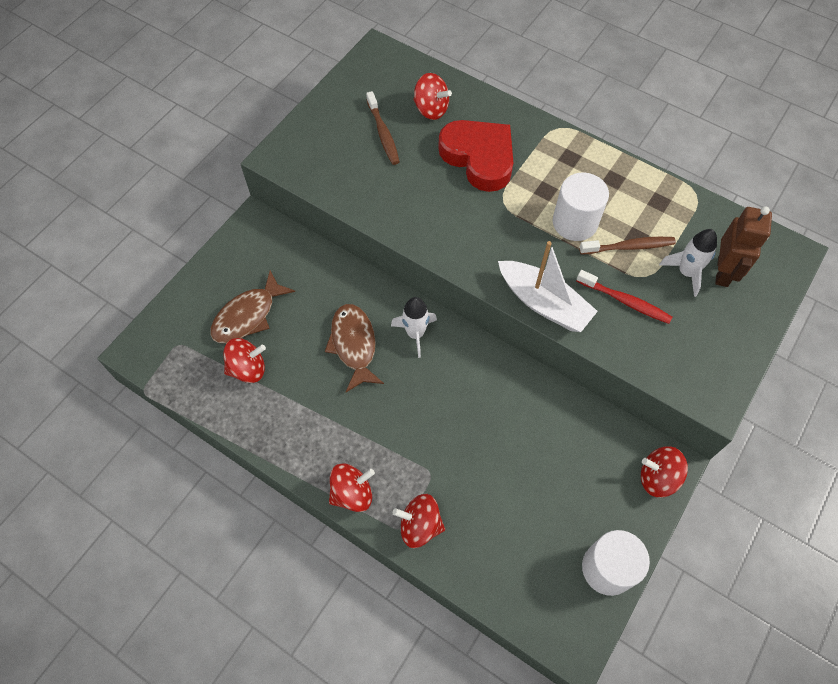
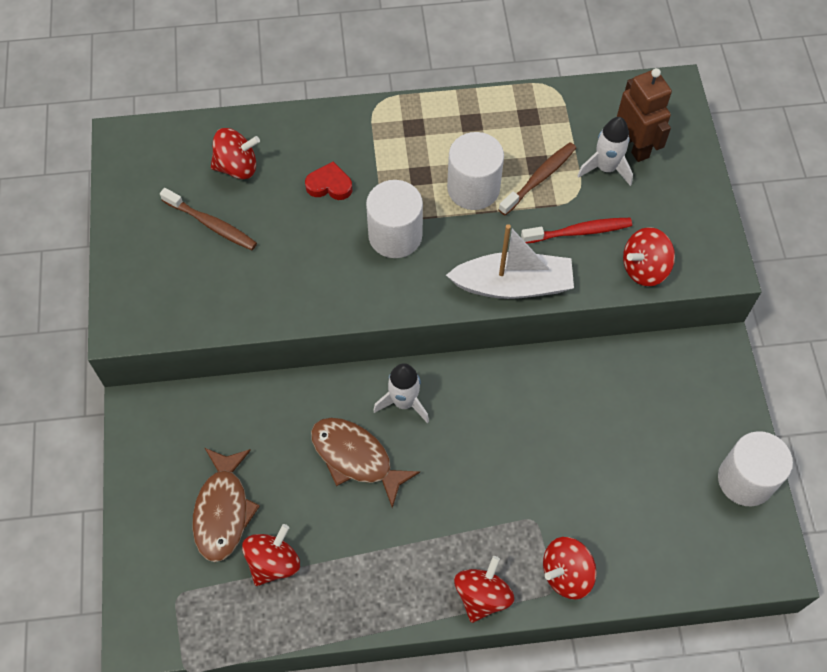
camera: 40 degrees left, 0 degrees up
red heart [438,120,513,192] -> red heart [305,162,352,200], size x0.46
red spinning top [641,446,688,497] -> red spinning top moved to [623,227,675,286]
none -> white cylinder [366,180,423,258]

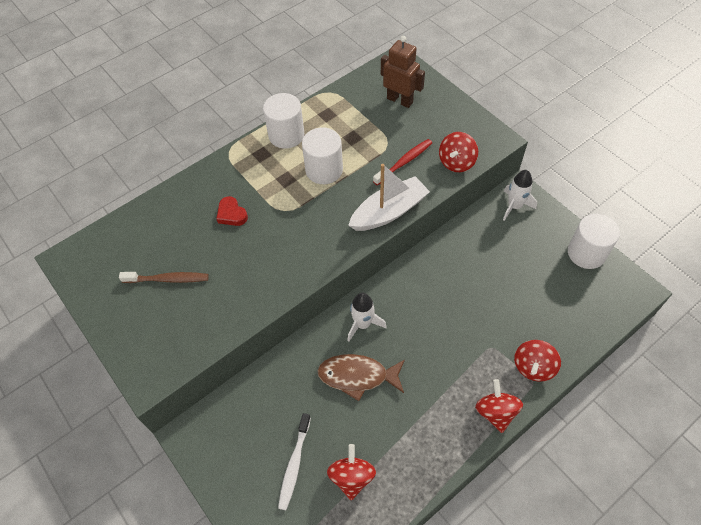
camera: 30 degrees left, 5 degrees down
brown fish [192,448,260,562] -> white toothbrush [278,413,311,510]
red spinning top [211,128,260,179] -> none
red heart [305,162,352,200] -> red heart turned 105 degrees counterclockwise [217,196,248,226]
white cylinder [366,180,423,258] -> white cylinder moved to [263,93,304,149]
brown toothbrush [498,142,576,215] -> none
white rocket [577,117,633,186] -> white rocket moved to [503,170,537,221]

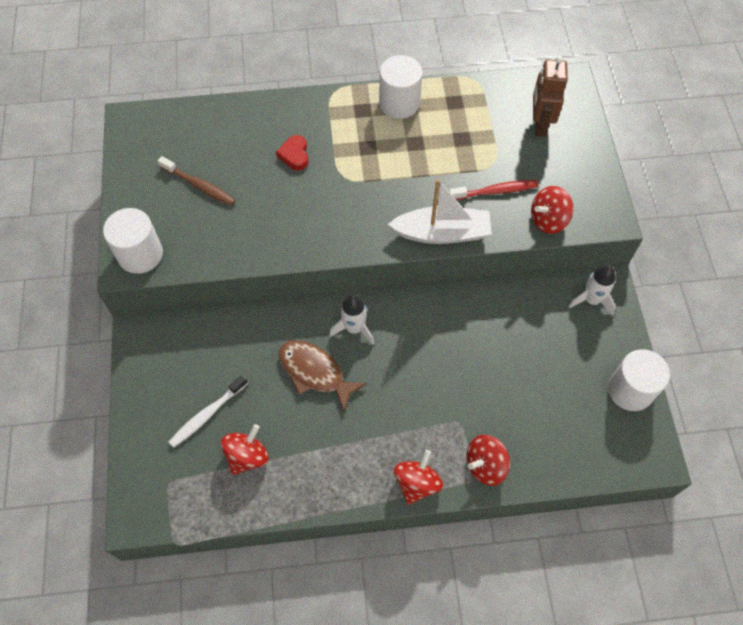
camera: 30 degrees right, 5 degrees up
white cylinder [302,127,343,184] -> white cylinder moved to [103,208,163,274]
brown robot [381,36,425,108] -> brown robot turned 150 degrees counterclockwise [533,56,568,137]

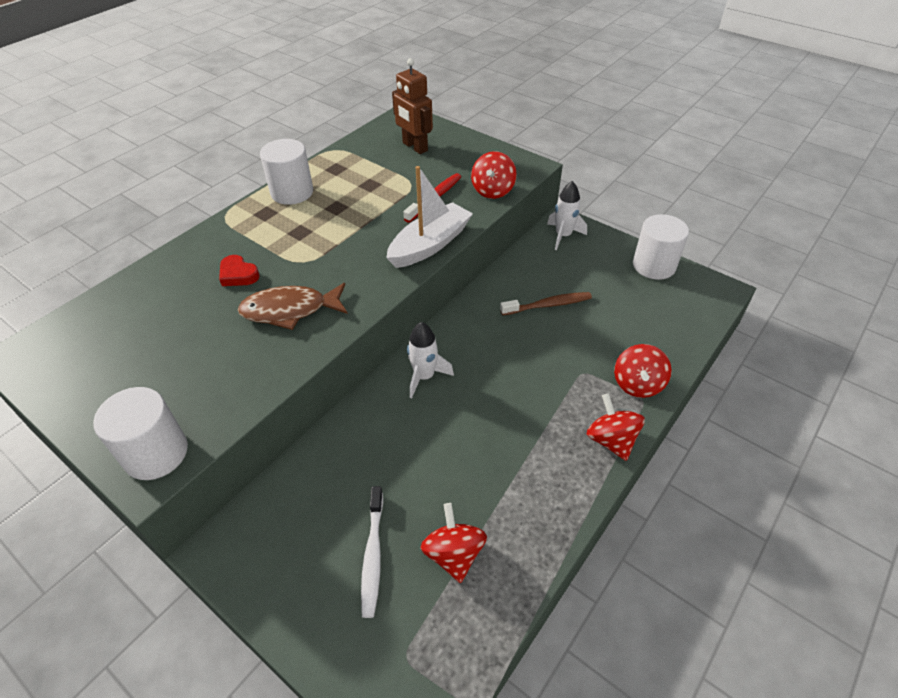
camera: 45 degrees left, 15 degrees down
brown toothbrush [158,156,236,206] -> brown toothbrush moved to [500,292,592,315]
brown fish [279,340,367,412] -> brown fish moved to [238,283,348,330]

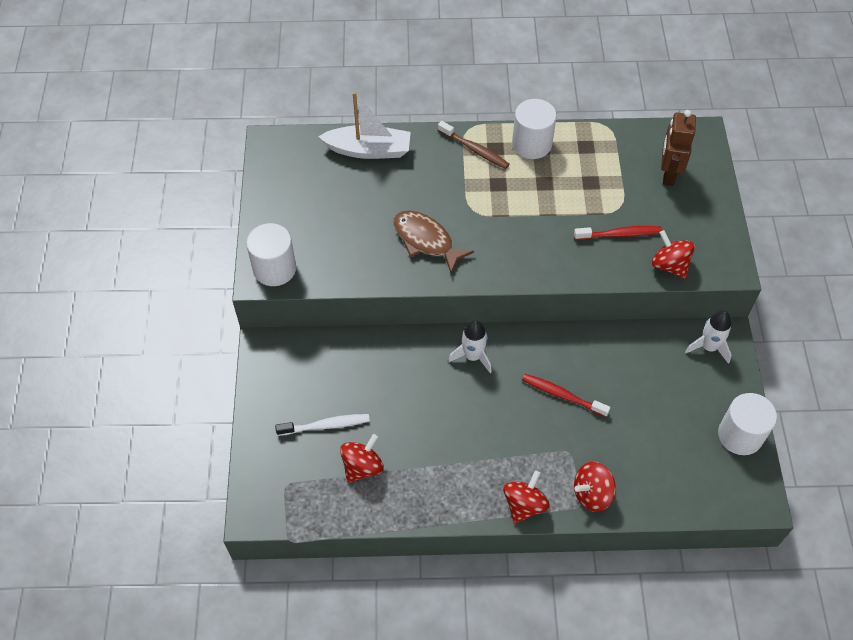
camera: 50 degrees right, 10 degrees up
red heart [219,255,260,286] -> none
white toothbrush [361,486,383,618] -> white toothbrush turned 150 degrees counterclockwise [275,414,370,436]
white boat [386,166,473,268] -> white boat moved to [318,92,411,159]
red spinning top [471,151,517,199] -> red spinning top turned 75 degrees clockwise [652,230,695,279]
brown toothbrush [500,292,592,315] -> brown toothbrush moved to [438,121,510,169]
none -> red toothbrush [522,374,610,417]

